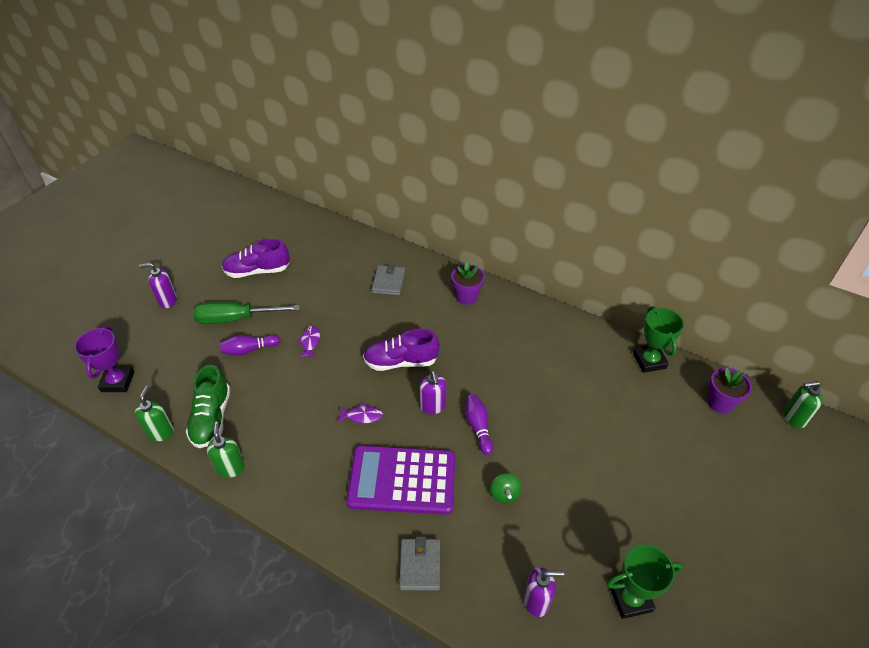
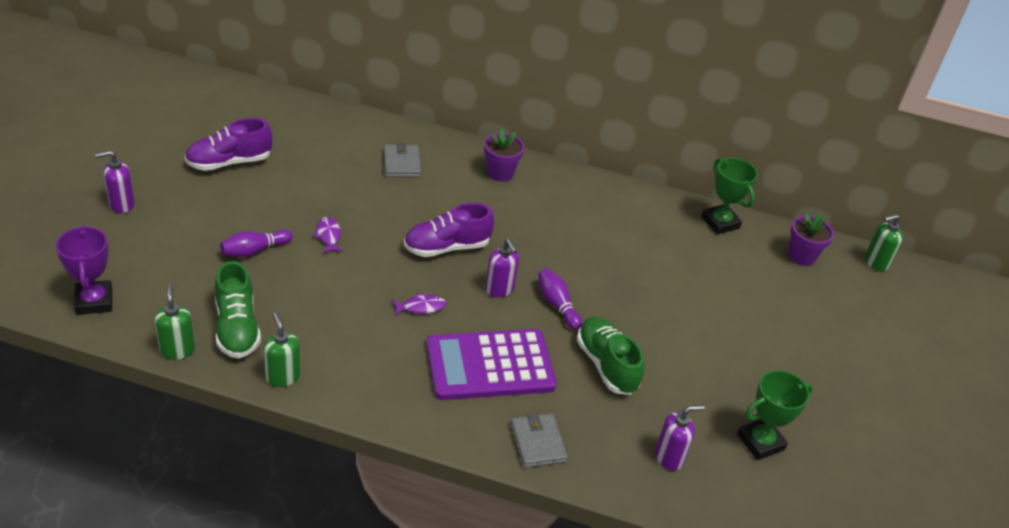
camera: 20 degrees left, 5 degrees down
green screwdriver [193,301,300,324] -> none
green spinning top [490,473,522,503] -> green shoe [577,317,644,395]

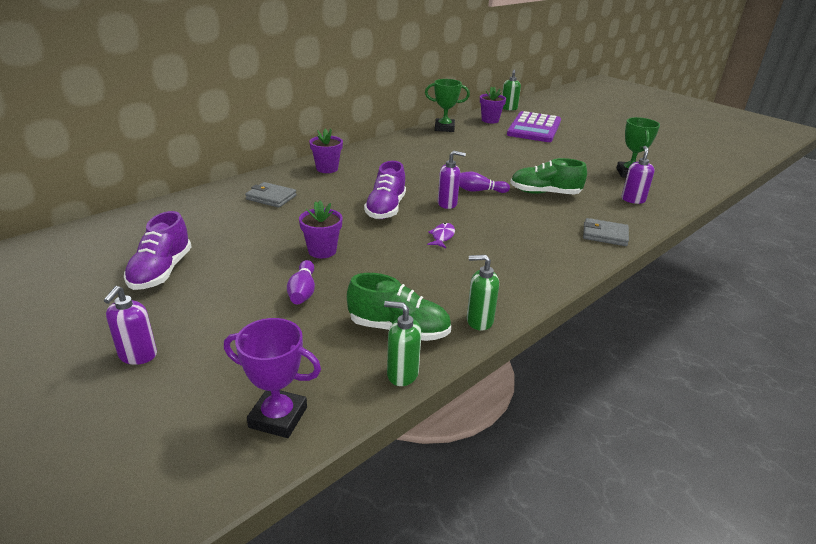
camera: 55 degrees left, 10 degrees down
purple fish [313,217,343,254] -> purple flower pot [299,201,343,258]
purple calculator [426,329,556,400] -> purple calculator moved to [507,111,561,142]

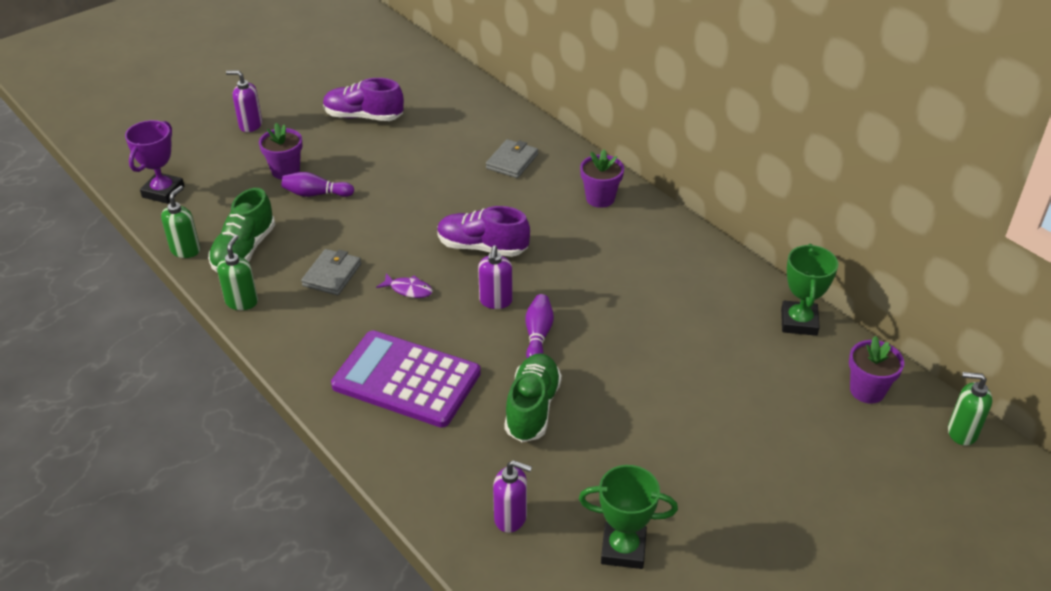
camera: 95 degrees right, 10 degrees up
purple flower pot [299,201,343,258] -> purple flower pot moved to [259,123,303,179]
purple calculator [507,111,561,142] -> purple calculator moved to [331,330,481,428]
grey wallet [583,218,629,246] -> grey wallet moved to [301,249,361,295]

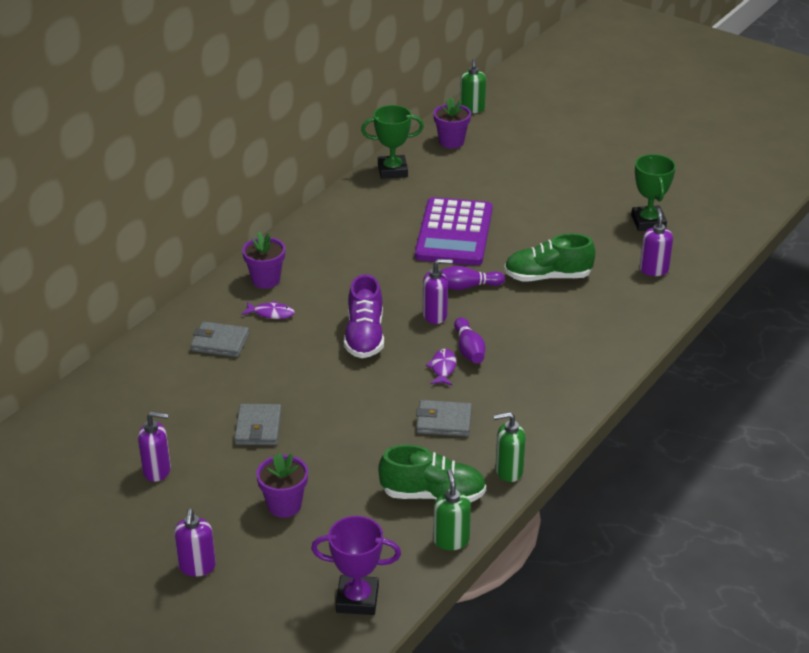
camera: 105 degrees left, 5 degrees down
green soap dispenser [161,186,200,258] -> green soap dispenser turned 75 degrees clockwise [433,469,471,550]
purple bowling pin [282,172,354,197] -> purple bowling pin moved to [454,317,485,363]
purple shoe [323,78,404,121] -> purple soap dispenser [138,411,171,482]
purple calculator [331,330,481,428] -> purple calculator moved to [415,197,493,265]
none -> grey wallet [234,404,282,445]
none -> purple fish [241,300,295,319]

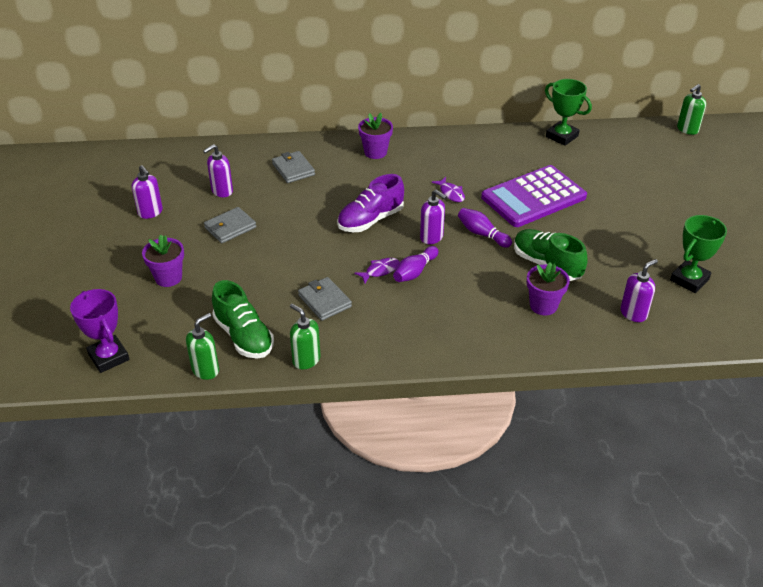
camera: 50 degrees right, 5 degrees up
purple soap dispenser [174,509,216,576] -> purple soap dispenser moved to [203,144,233,197]
purple fish [241,300,295,319] -> purple fish moved to [432,177,465,202]
purple flower pot [434,98,471,149] -> purple flower pot moved to [527,262,570,315]

